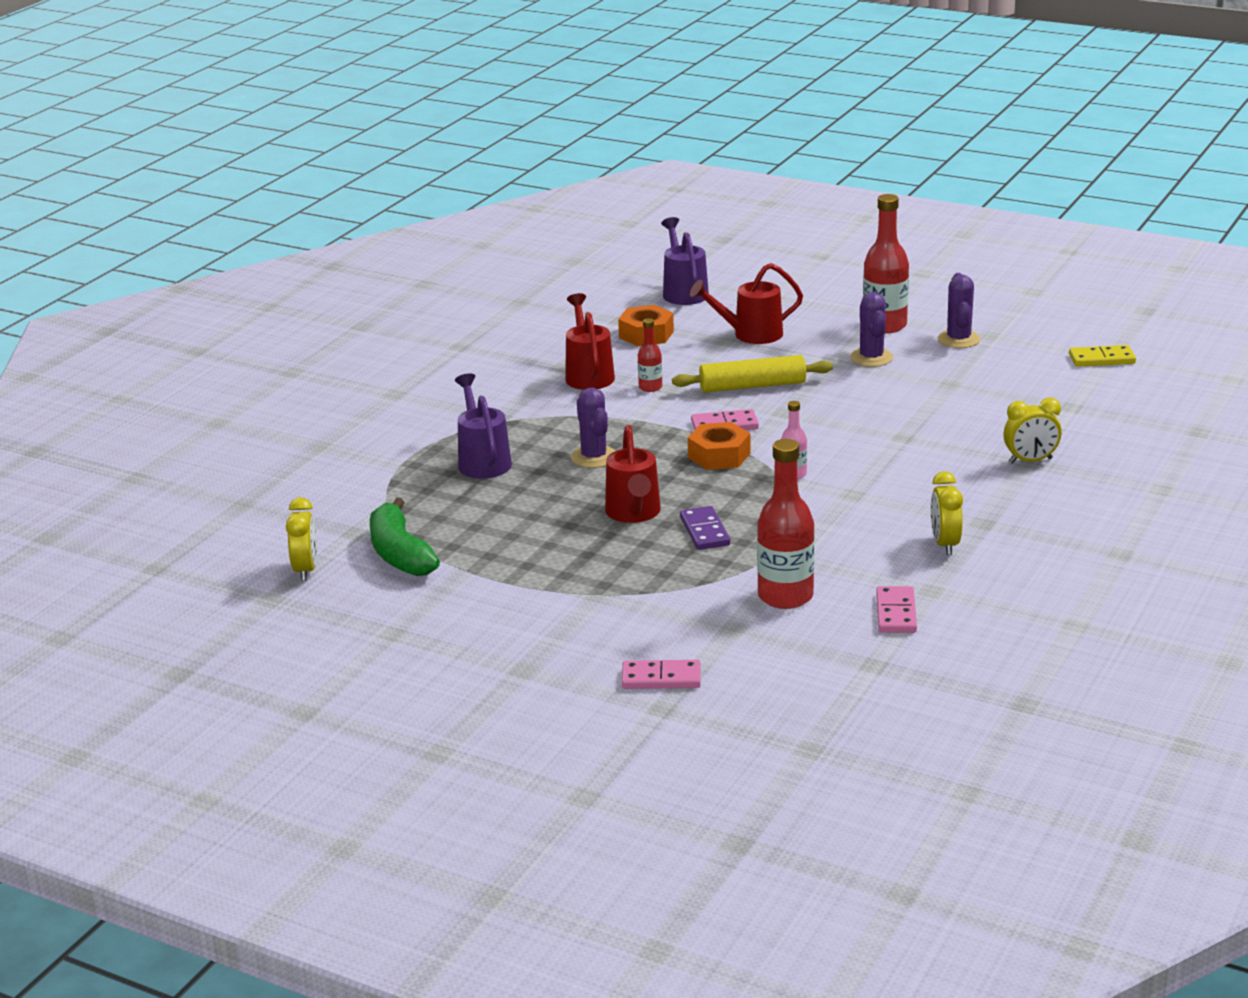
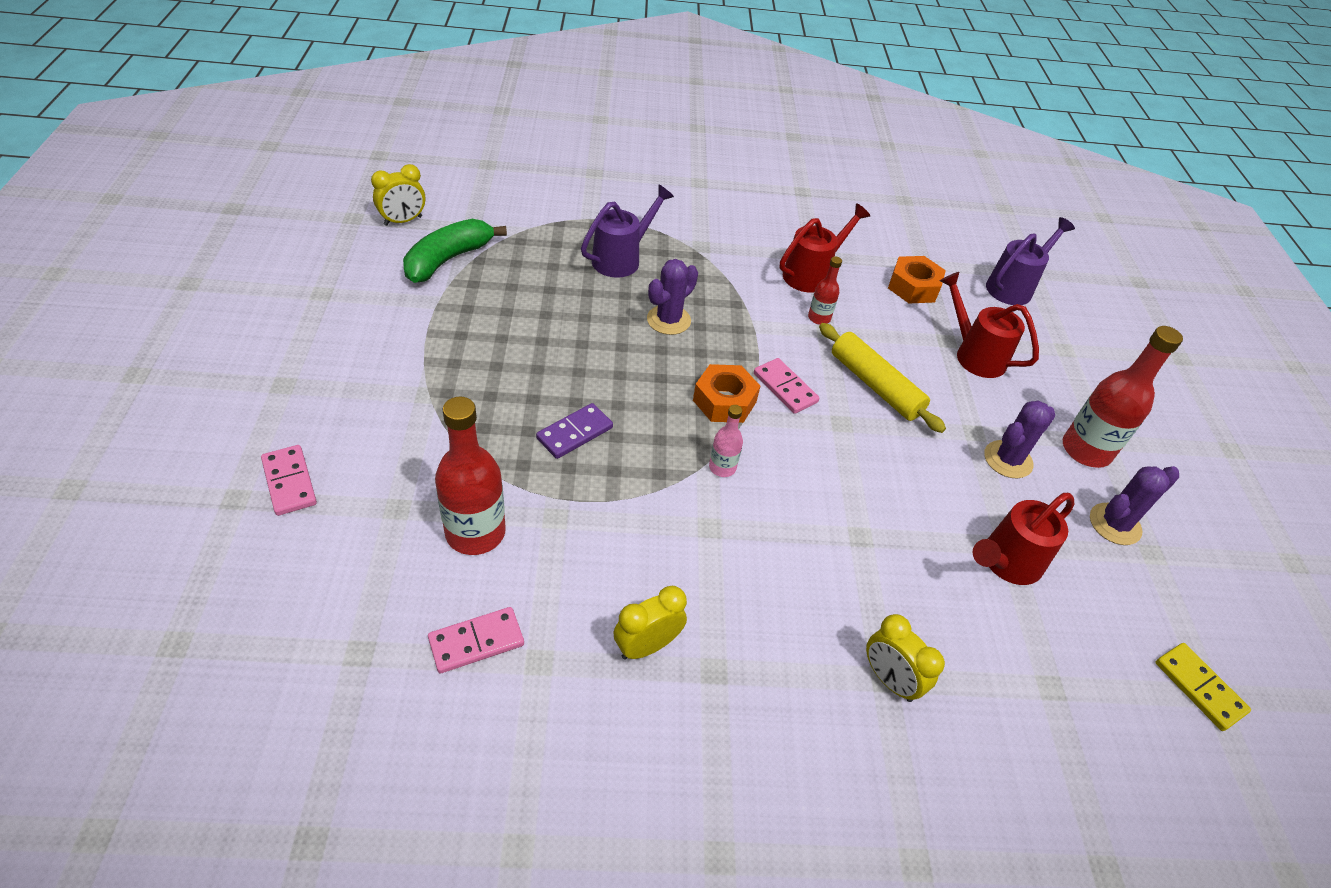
camera: 55 degrees right, 20 degrees up
red watering can [605,425,661,523] -> red watering can moved to [973,493,1074,585]

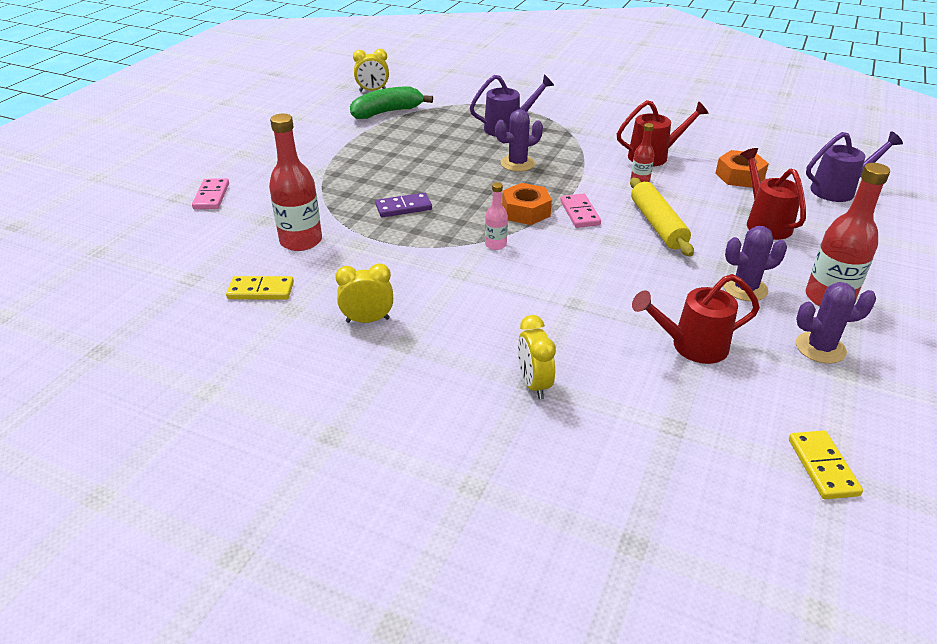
camera: 30 degrees right, 10 degrees down
pink domino [428,607,524,673] -> yellow domino [226,276,294,300]

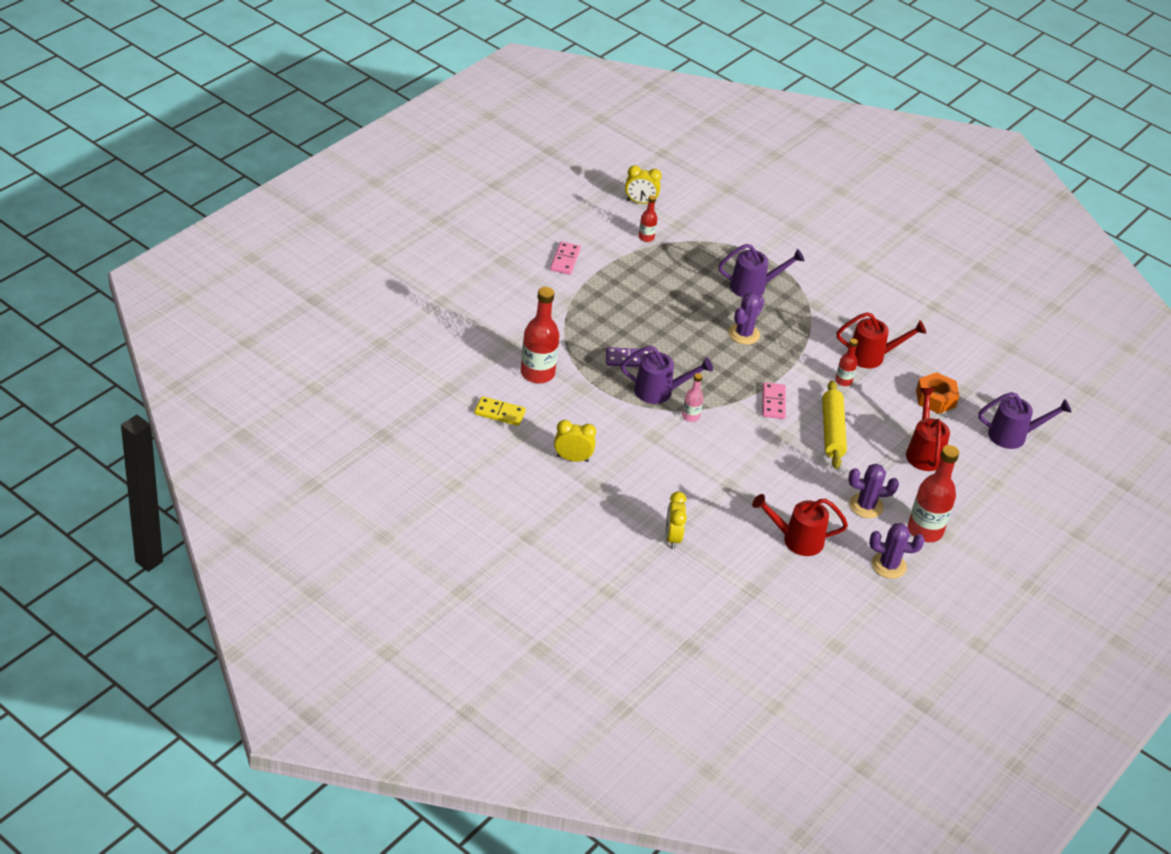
camera: 10 degrees right, 5 degrees up
pink domino [192,178,229,209] -> pink domino moved to [550,242,581,275]
green banana [350,86,433,119] -> red bottle [638,195,657,242]
purple cactus [495,109,543,171] -> purple cactus turned 45 degrees counterclockwise [729,292,764,344]
orange nut [502,183,552,225] -> none
yellow domino [789,430,863,499] -> none
none -> purple watering can [621,346,713,404]

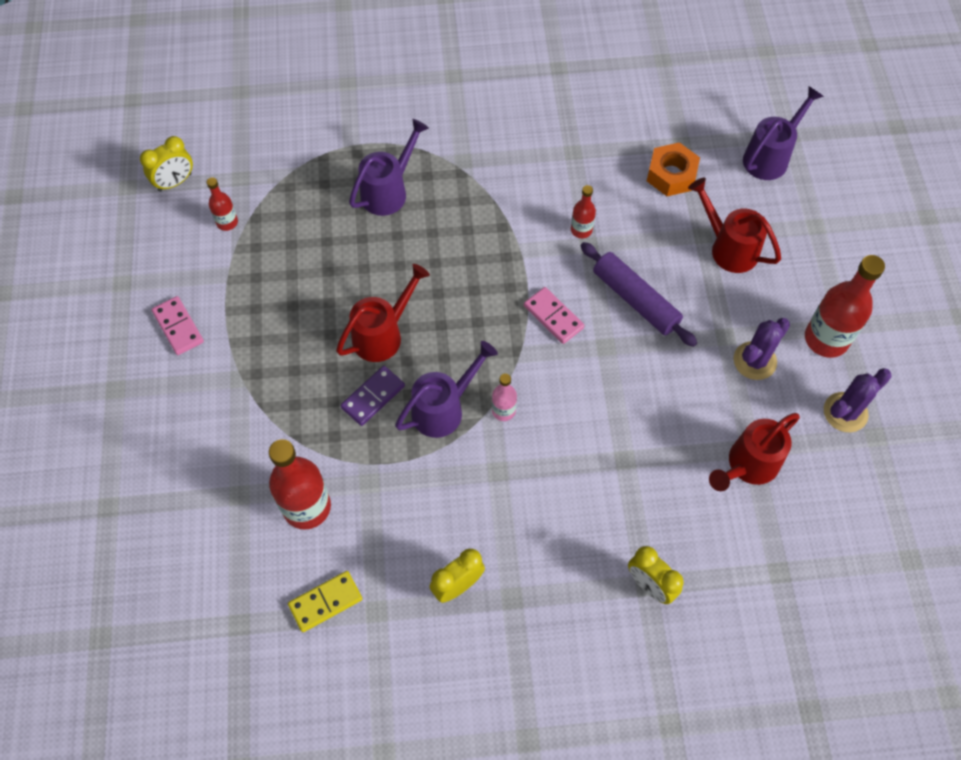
camera: 40 degrees left, 20 degrees up
purple cactus [729,292,764,344] -> none
yellow rolling pin [822,380,847,469] -> purple rolling pin [581,242,697,347]
red watering can [837,312,926,368] -> red watering can moved to [336,264,430,362]

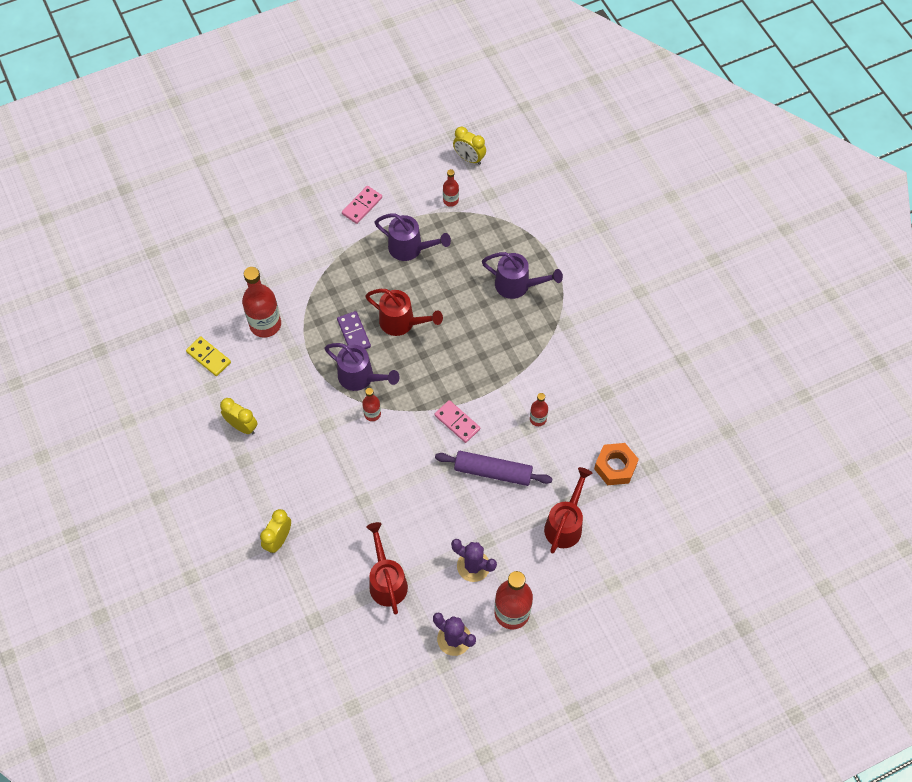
camera: 70 degrees right, 0 degrees up
purple domino [341,366,405,426] -> purple domino turned 45 degrees clockwise [337,311,371,349]
pink bottle [492,374,517,421] -> red bottle [362,388,381,421]
pink domino [524,287,584,344] -> pink domino turned 75 degrees counterclockwise [434,400,480,443]
purple rolling pin [581,242,697,347] -> purple rolling pin turned 75 degrees clockwise [435,451,553,486]
red watering can [709,413,800,491] -> red watering can turned 45 degrees clockwise [366,522,408,615]
purple watering can [743,86,824,180] -> purple watering can moved to [374,213,451,261]

